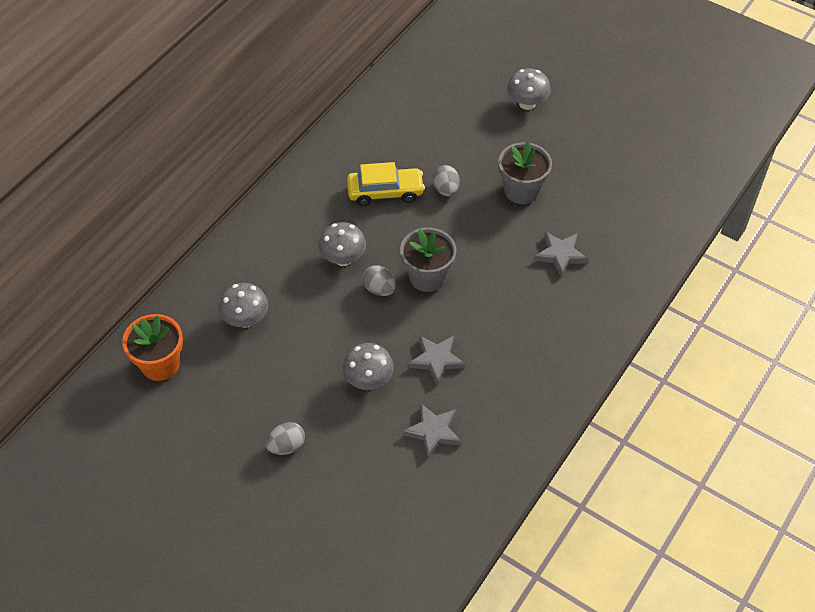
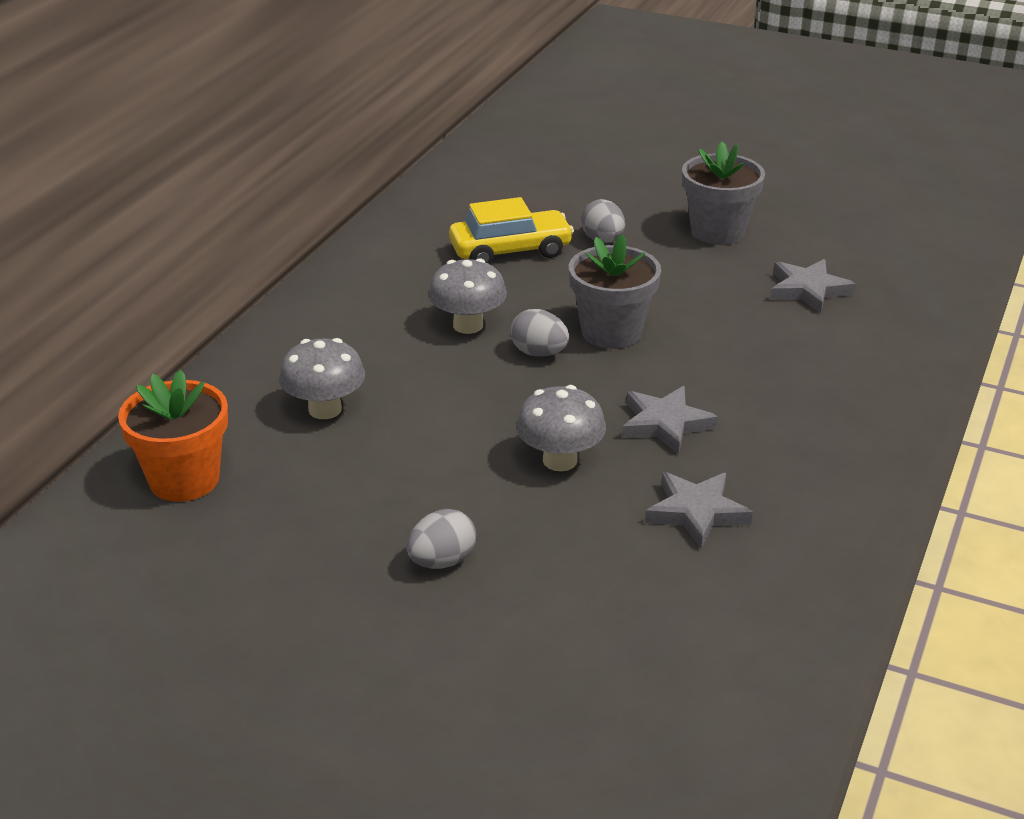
camera: 10 degrees left, 20 degrees down
grey mushroom [507,68,551,110] -> none

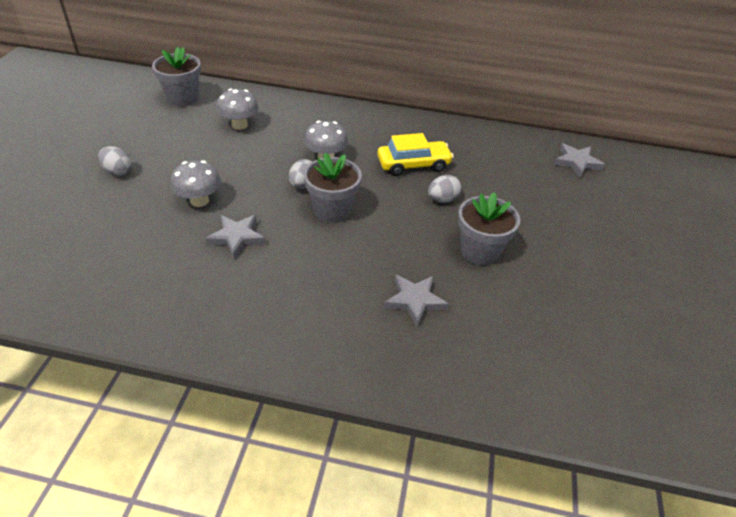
camera: 75 degrees right, 10 degrees up
orange flower pot [118,370,228,502] -> grey flower pot [152,47,201,107]
yellow car [449,197,574,264] -> yellow car turned 75 degrees counterclockwise [377,133,454,176]
grey star [645,472,753,549] -> grey star moved to [554,143,605,177]

